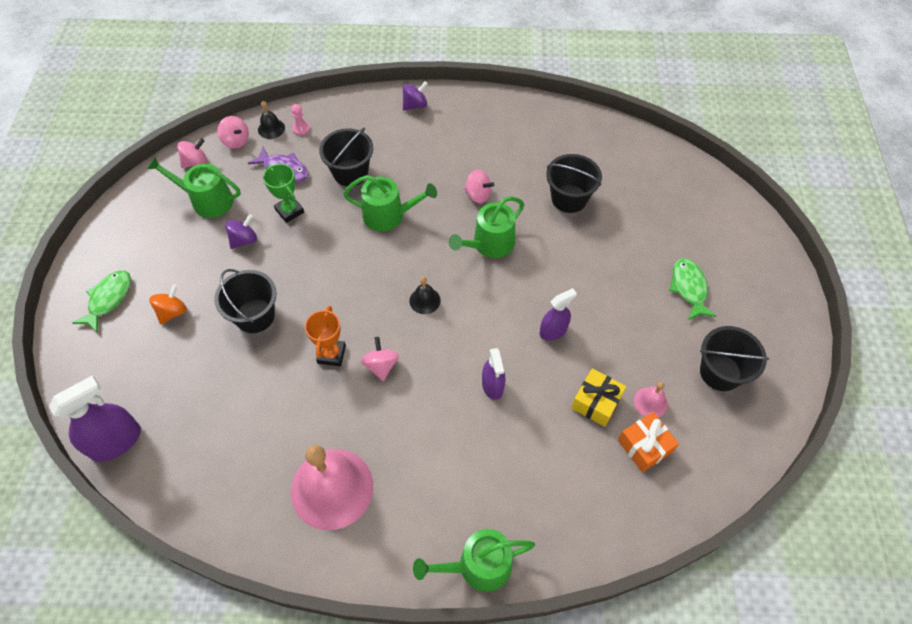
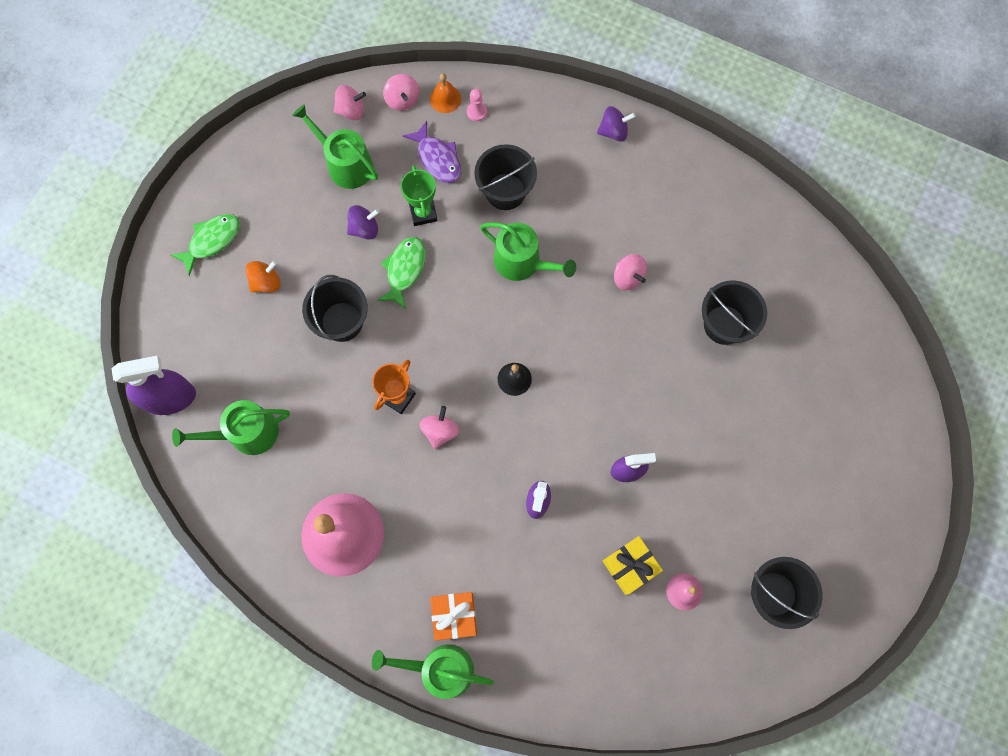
camera: 25 degrees right, 15 degrees up
black bell [258,101,285,139] -> orange bell [430,73,461,113]
green watering can [449,196,524,258] -> green watering can moved to [172,400,290,455]
orange gift [618,412,679,472] -> orange gift moved to [430,592,477,641]
green fish [669,258,716,320] -> green fish moved to [377,237,426,309]

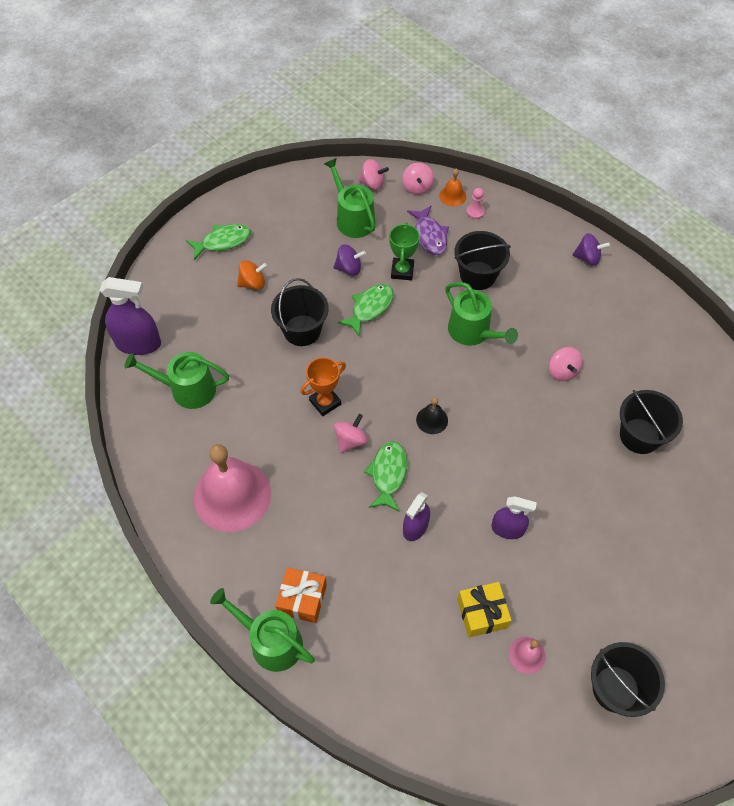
camera: 20 degrees right, 15 degrees down
none -> green fish [364,441,407,512]

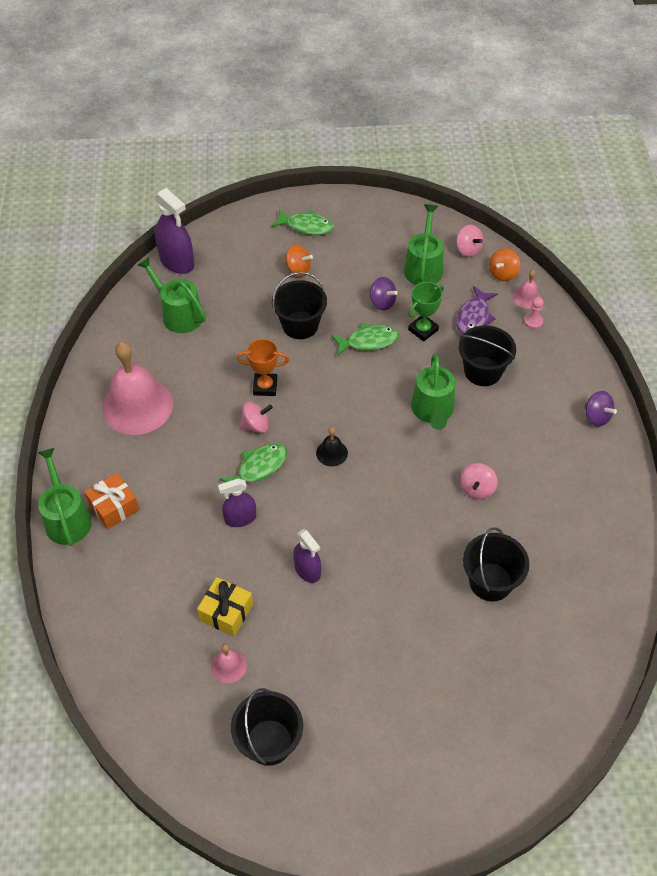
camera: 40 degrees right, 5 degrees down
pink spinning top [402,163,434,195] -> orange spinning top [489,248,520,281]
orange bell [439,169,466,207] -> pink bell [513,270,541,309]

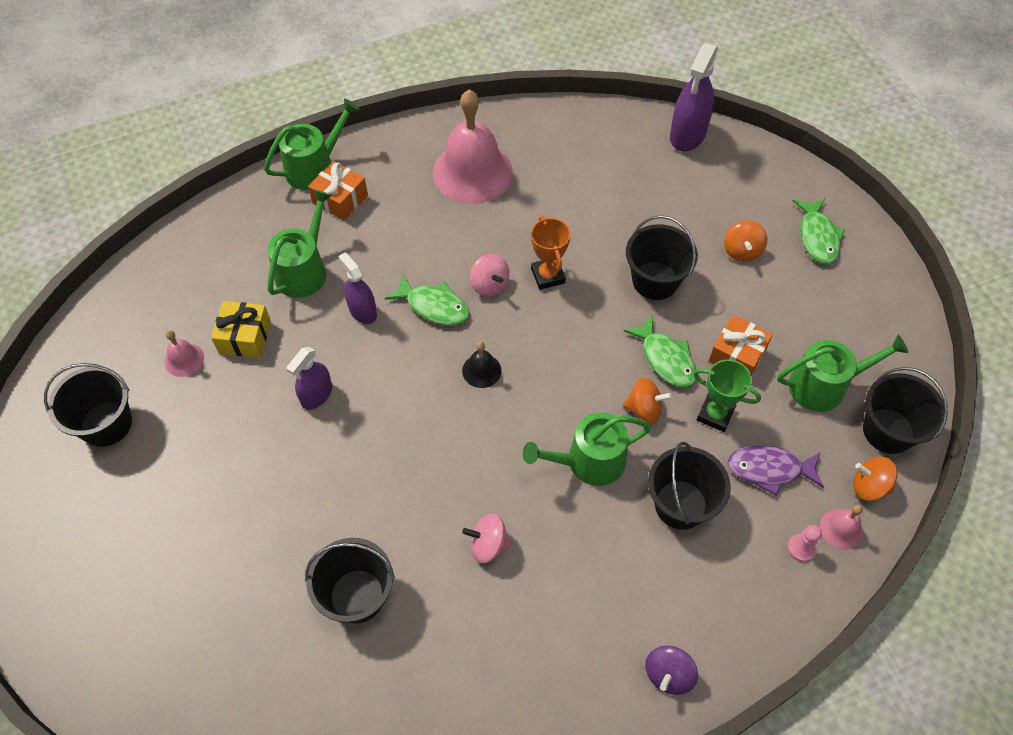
camera: 70 degrees right, 5 degrees up
green watering can [138,257,206,333] -> green watering can moved to [268,190,332,298]
purple spinning top [370,277,398,310] -> orange gift [708,315,773,375]
pink spinning top [456,225,483,257] -> black bucket [863,367,948,454]
none -> orange spinning top [623,378,673,424]

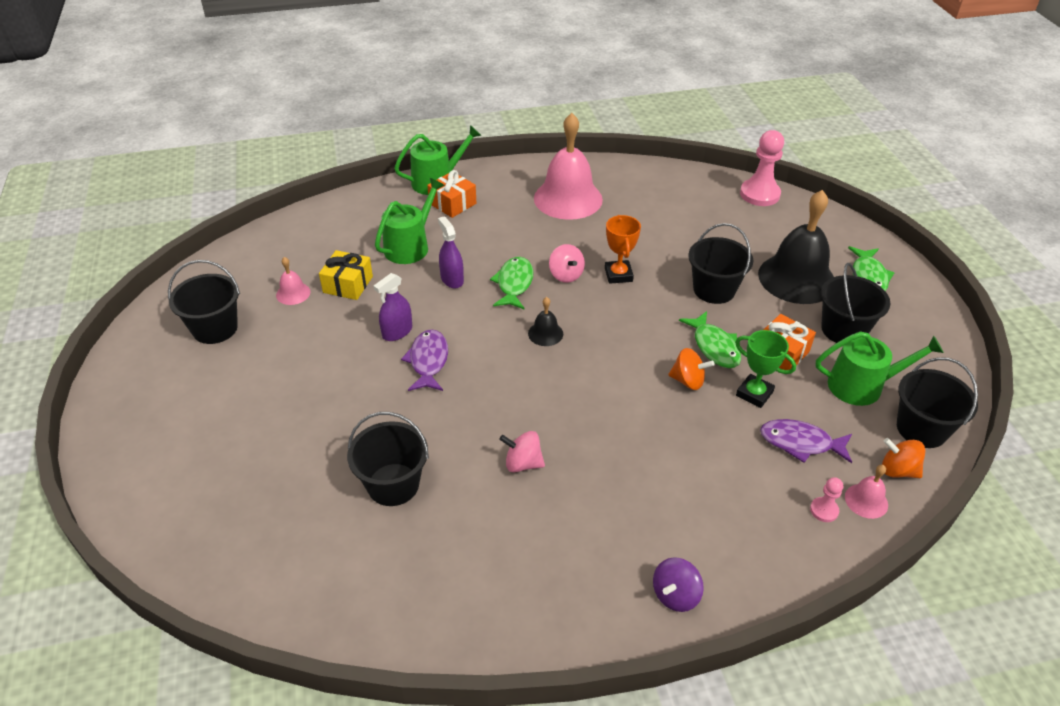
camera: 10 degrees right, 15 degrees down
green fish [385,274,470,326] -> green fish turned 120 degrees counterclockwise [490,257,534,309]
green watering can [523,412,651,486] -> none
black bucket [648,442,731,530] -> black bucket moved to [821,263,890,343]
purple spray bottle [670,43,718,151] -> pink pawn [740,130,784,206]
orange spinning top [724,220,767,262] -> black bell [758,190,834,304]
none -> purple fish [401,329,448,391]

